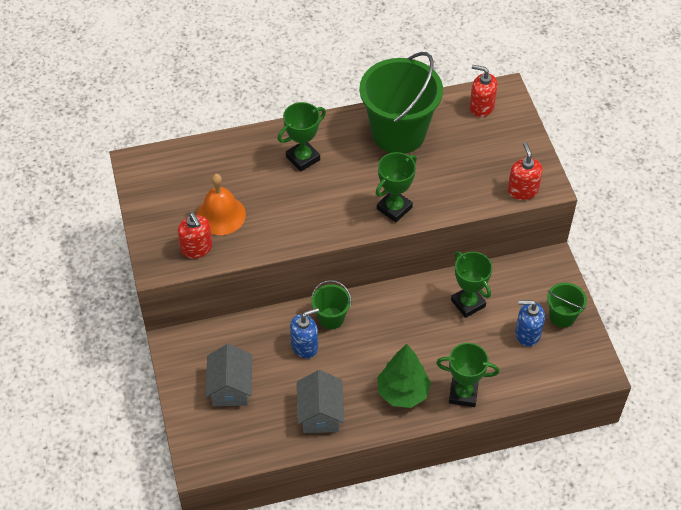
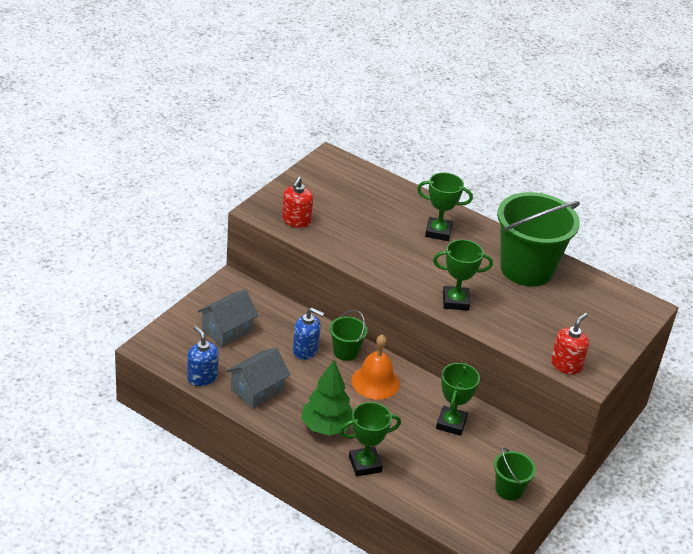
camera: 45 degrees right, 15 degrees down
orange bell [197,174,246,235] -> orange bell moved to [352,334,400,400]
green trophy [436,343,499,407] -> green trophy turned 75 degrees counterclockwise [340,402,401,476]
red soap dispenser [470,65,498,117] -> none
blue soap dispenser [515,300,545,347] -> blue soap dispenser moved to [187,326,219,386]

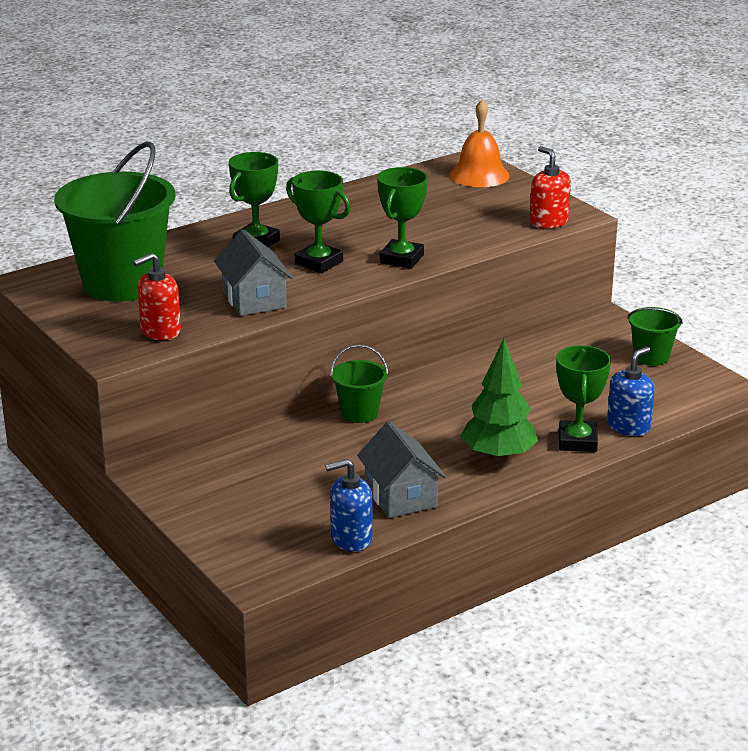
camera: 65 degrees left, 10 degrees down
grey house [198,289,258,347] -> grey house moved to [214,229,293,316]
red soap dispenser [282,177,313,228] -> red soap dispenser turned 105 degrees clockwise [133,253,181,340]
blue soap dispenser [293,308,324,360] -> blue soap dispenser moved to [607,347,655,436]
orange bell [352,334,400,400] -> orange bell moved to [450,100,510,187]
green trophy [436,363,480,436] -> green trophy moved to [286,170,351,273]
green bucket [497,192,580,287] -> green bucket moved to [54,142,176,302]

